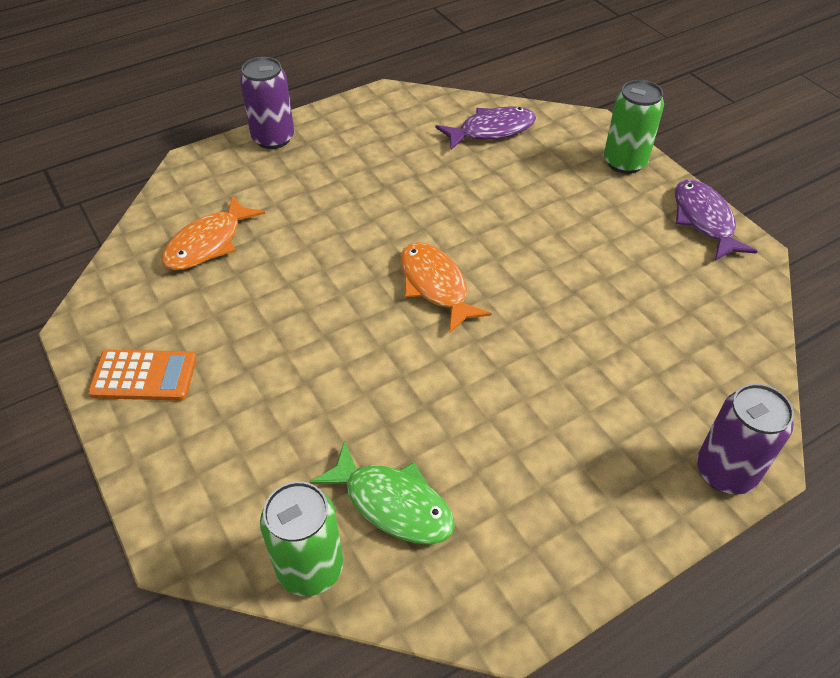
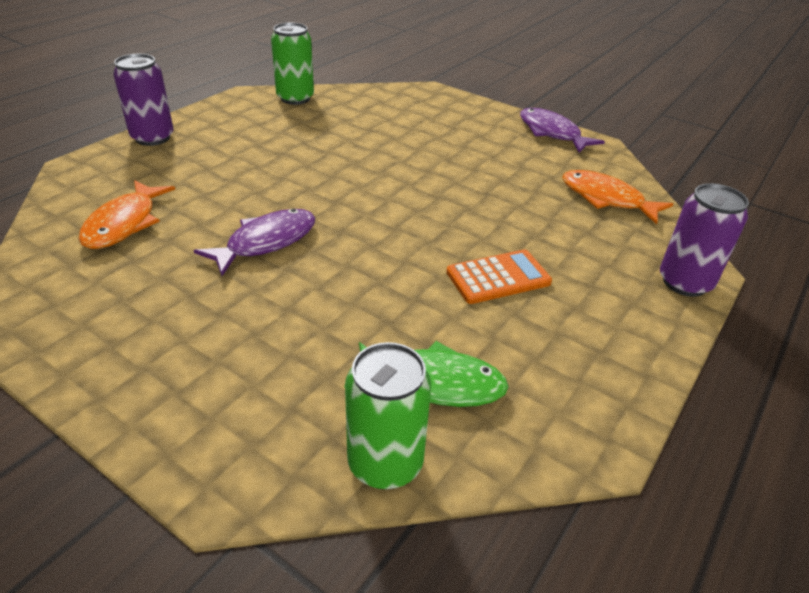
camera: 25 degrees left, 10 degrees down
orange calculator [88,349,197,401] -> orange calculator moved to [446,249,552,304]
orange fish [400,242,492,334] -> orange fish moved to [562,170,673,224]
purple fish [435,106,536,150] -> purple fish moved to [194,209,315,276]
green can [604,80,664,174] -> green can moved to [271,23,314,105]

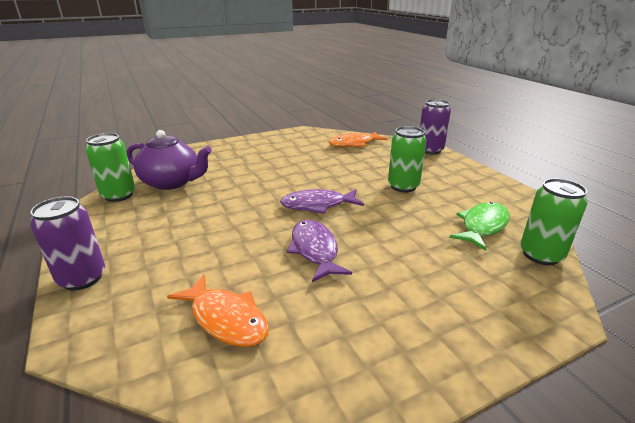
camera: 60 degrees left, 10 degrees down
orange calculator [446,249,552,304] -> green can [388,126,426,192]
purple fish [520,108,605,153] -> purple fish moved to [280,189,364,214]
none -> purple teapot [127,130,212,190]

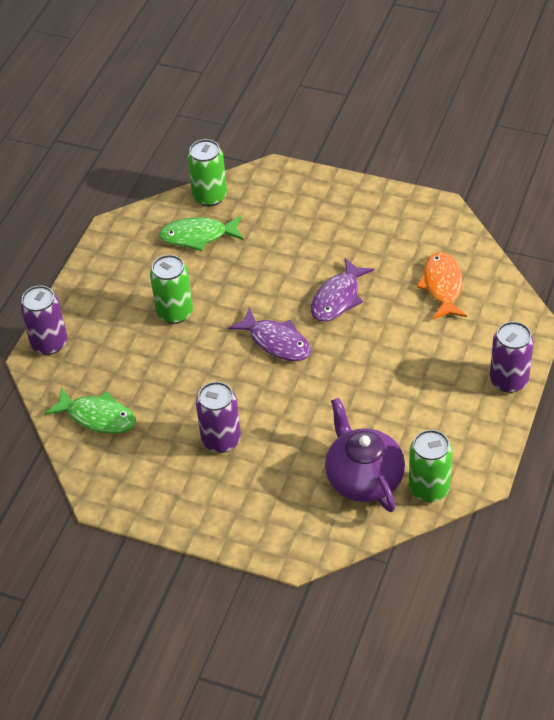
camera: 130 degrees left, 20 degrees up
orange fish [329,131,388,147] -> green fish [45,387,136,434]
none -> purple can [196,382,241,453]

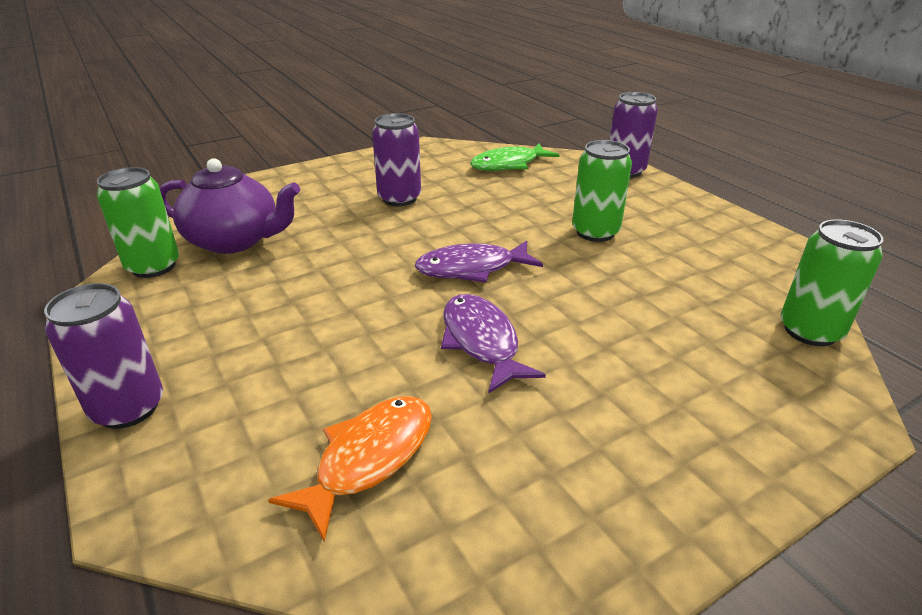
camera: 125 degrees right, 15 degrees down
green fish [159,216,243,251] -> none
orange fish [416,252,467,320] -> orange fish turned 90 degrees counterclockwise [268,396,432,542]

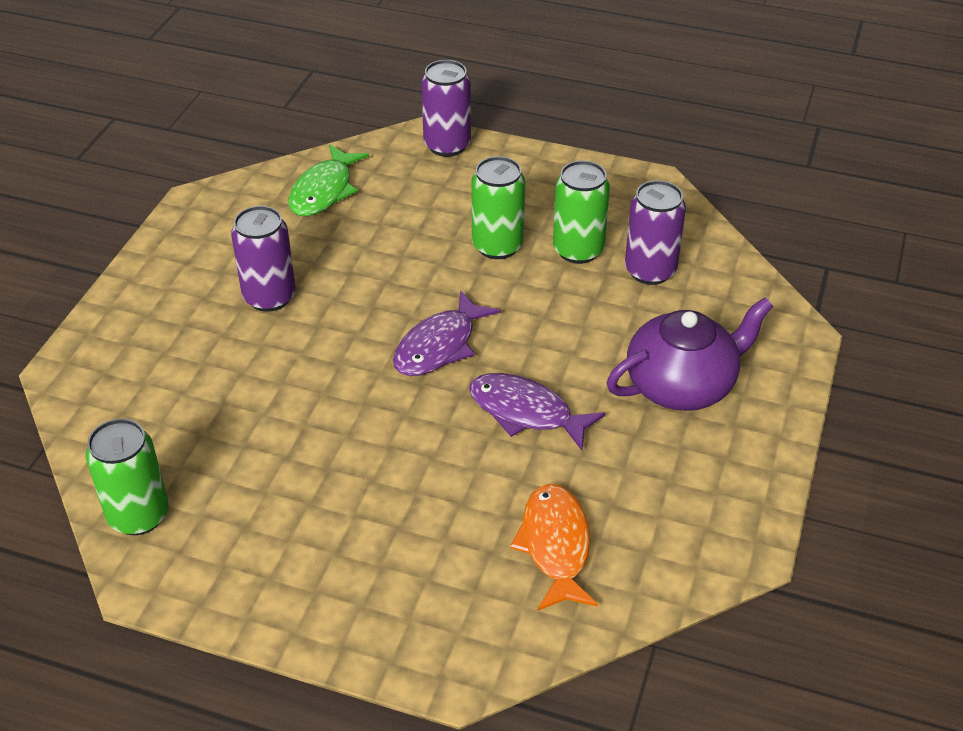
camera: 40 degrees left, 10 degrees up
purple can [44,283,163,429] -> purple can moved to [625,180,686,285]
purple teapot [160,158,300,254] -> purple teapot moved to [607,297,773,411]
green can [781,220,883,346] -> green can moved to [553,161,610,264]

